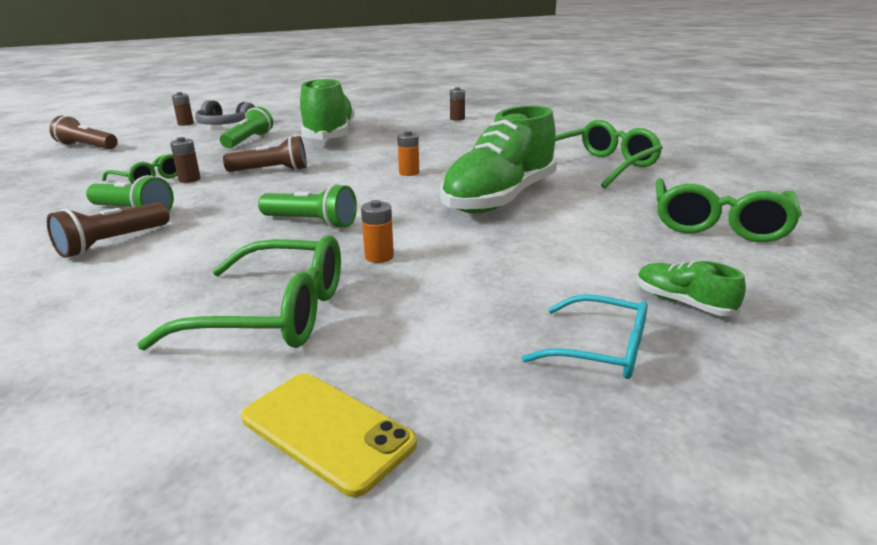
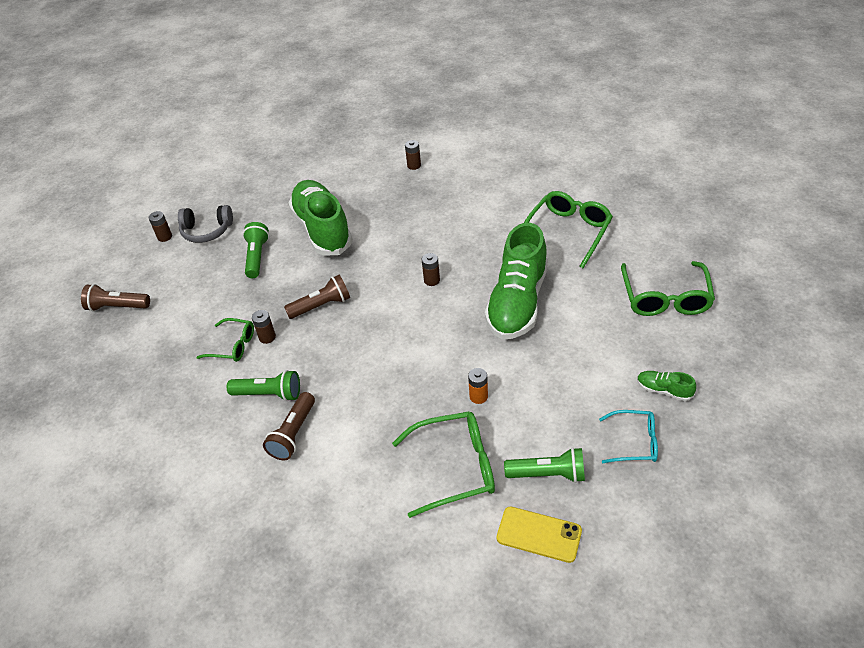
camera: 15 degrees left, 20 degrees up
green flashlight [258,184,357,229] -> green flashlight moved to [504,447,585,483]
orange battery [397,131,419,176] -> brown battery [422,253,440,286]

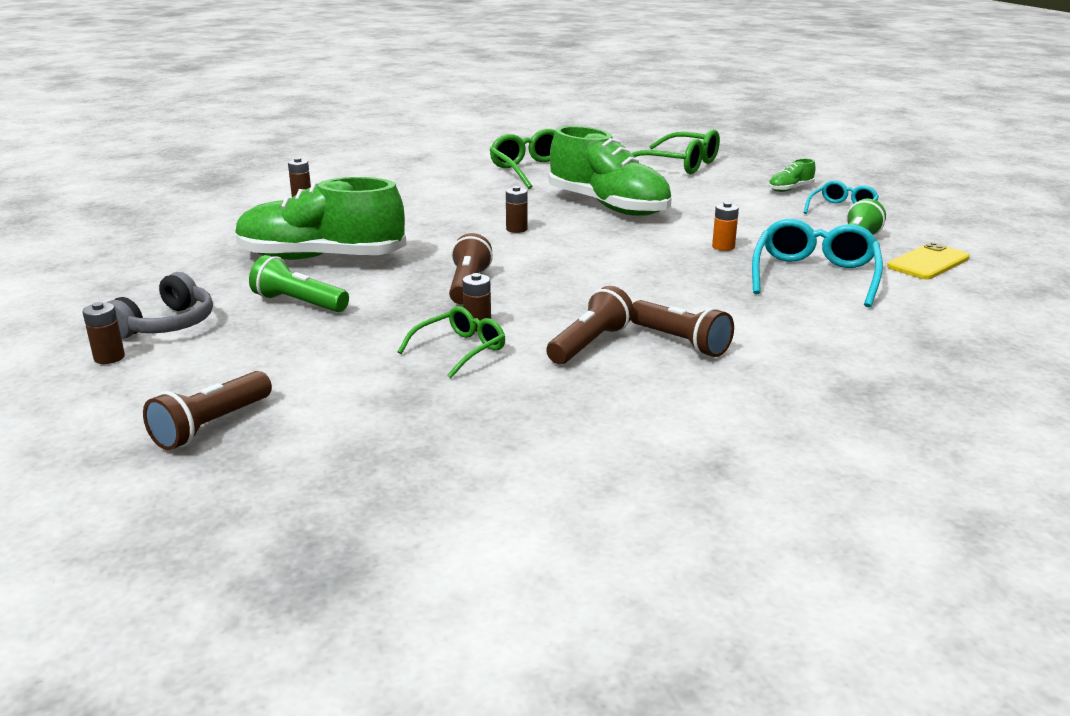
camera: 65 degrees left, 20 degrees down
green flashlight [227,370,300,401] -> brown flashlight [546,286,634,364]
green glasses [392,411,495,518] -> turquoise glasses [752,219,883,308]

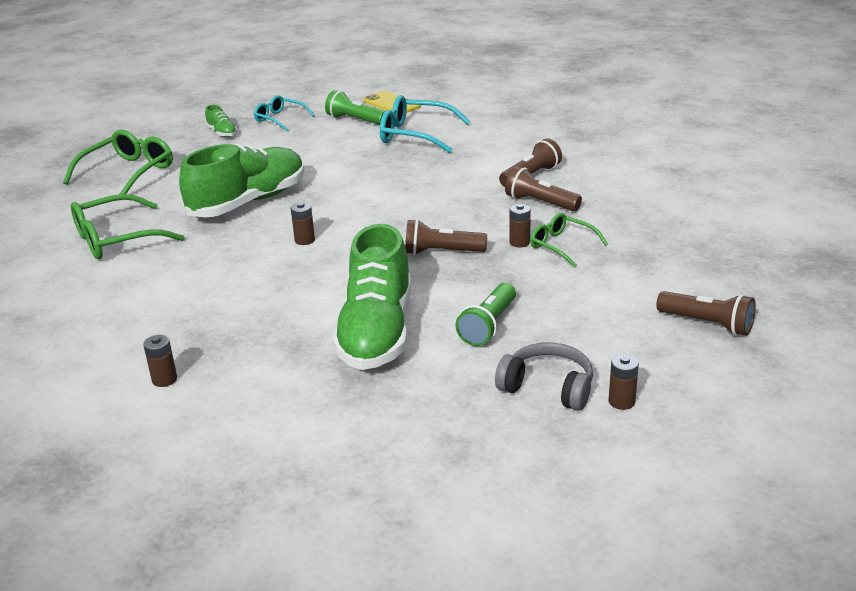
camera: 90 degrees left, 5 degrees up
orange battery [712,202,739,251] -> none

